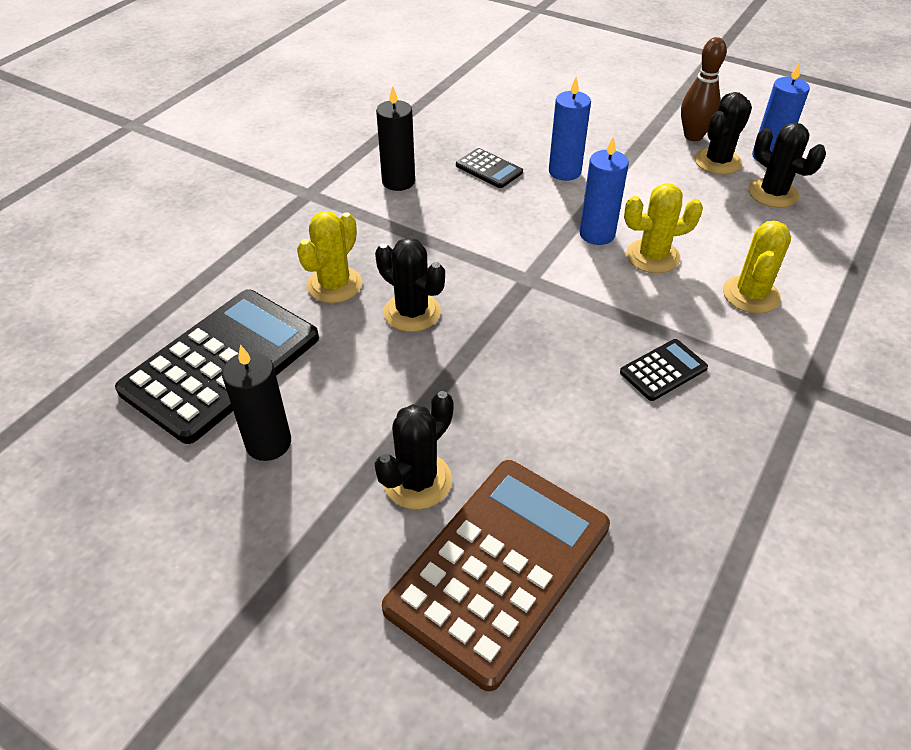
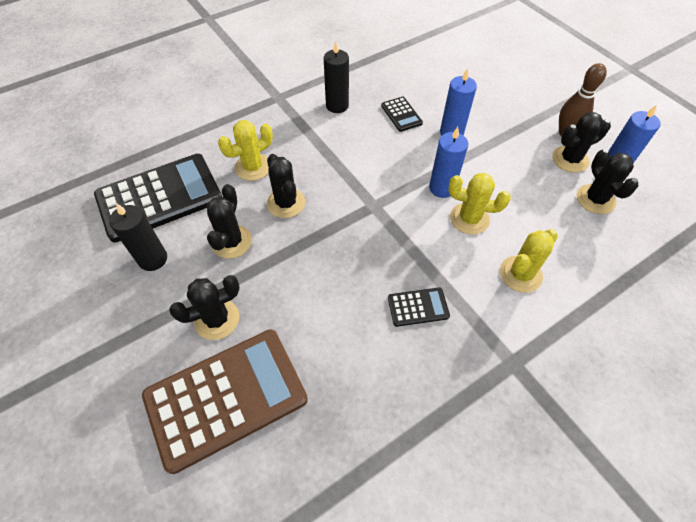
camera: 25 degrees right, 10 degrees up
none -> black cactus [207,184,252,259]

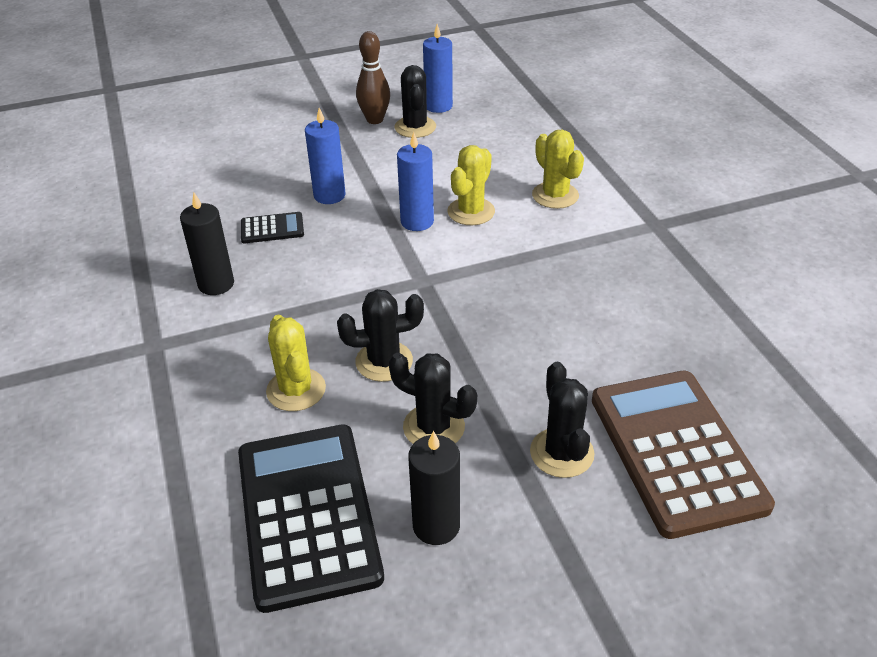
camera: 75 degrees left, 15 degrees down
black calculator [388,287,450,327] -> none
black cactus [576,149,639,214] -> none

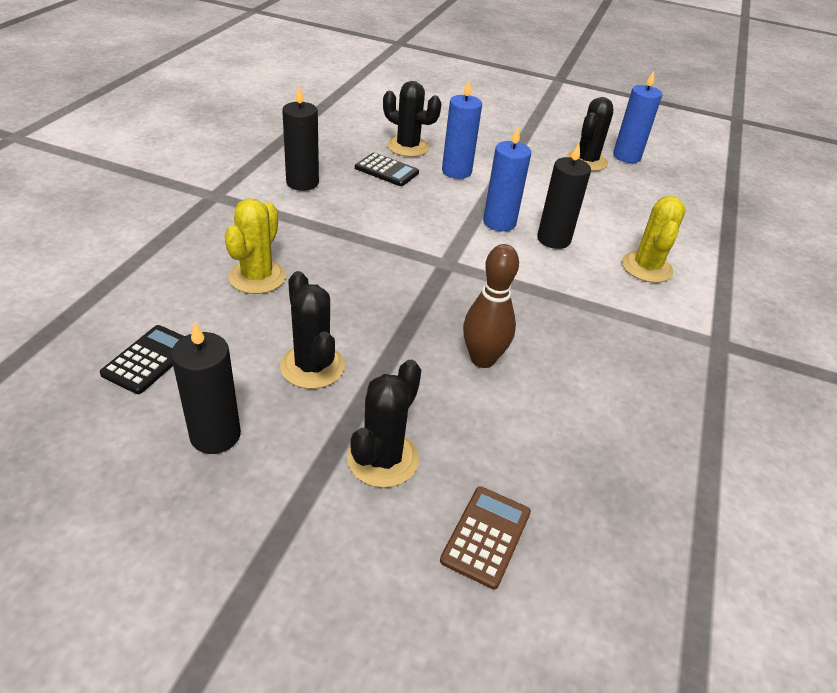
camera: 35 degrees right, 0 degrees up
black calculator [238,424,384,613] -> black calculator [99,325,185,394], size x0.44
black cactus [337,289,424,382] -> black cactus moved to [383,81,441,157]
brown bowling pin [356,31,390,124] -> brown bowling pin moved to [463,244,519,368]
yellow cactus [447,145,495,225] -> black candle [537,143,591,249]
brown calculator [592,371,775,539] -> brown calculator [440,486,531,590], size x0.44

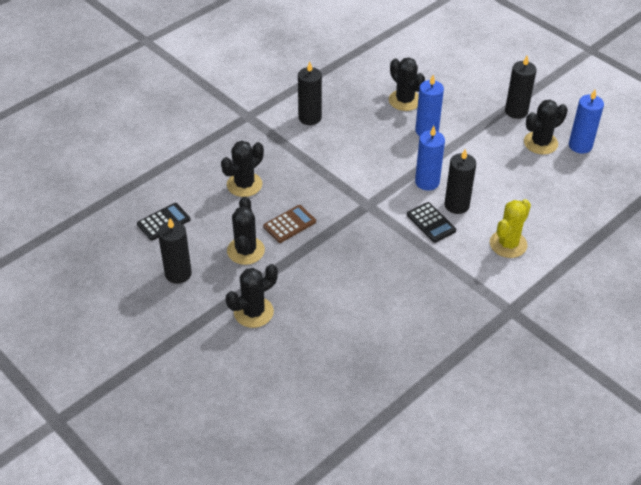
camera: 30 degrees right, 5 degrees up
yellow cactus [225,198,286,294] -> black cactus [221,141,264,197]
black calculator [355,152,419,186] -> black calculator moved to [407,202,456,243]
brown calculator [440,486,531,590] -> brown calculator moved to [263,205,316,243]
brown bowling pin [463,244,519,368] -> none
none -> black candle [505,56,537,119]

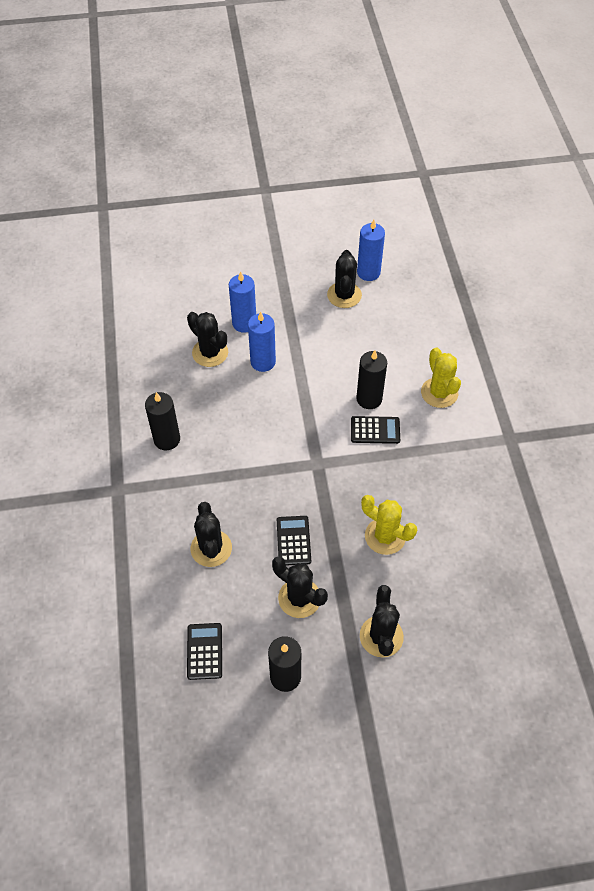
camera: 55 degrees left, 10 degrees up
brown calculator [263,205,316,243] -> black calculator [277,516,311,566]
black cactus [389,57,425,111] -> black cactus turned 45 degrees clockwise [187,312,228,367]
blue candle [415,126,445,191] -> blue candle moved to [229,271,256,333]
black candle [505,56,537,119] -> none
none -> yellow cactus [361,495,417,555]

